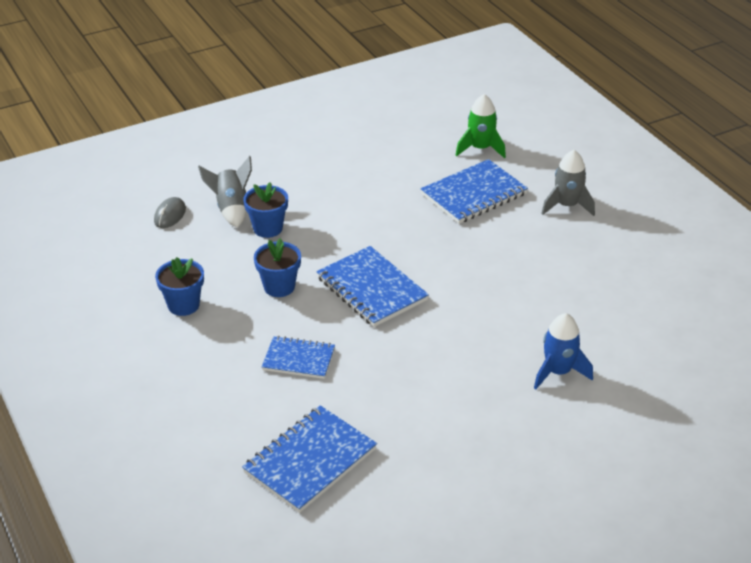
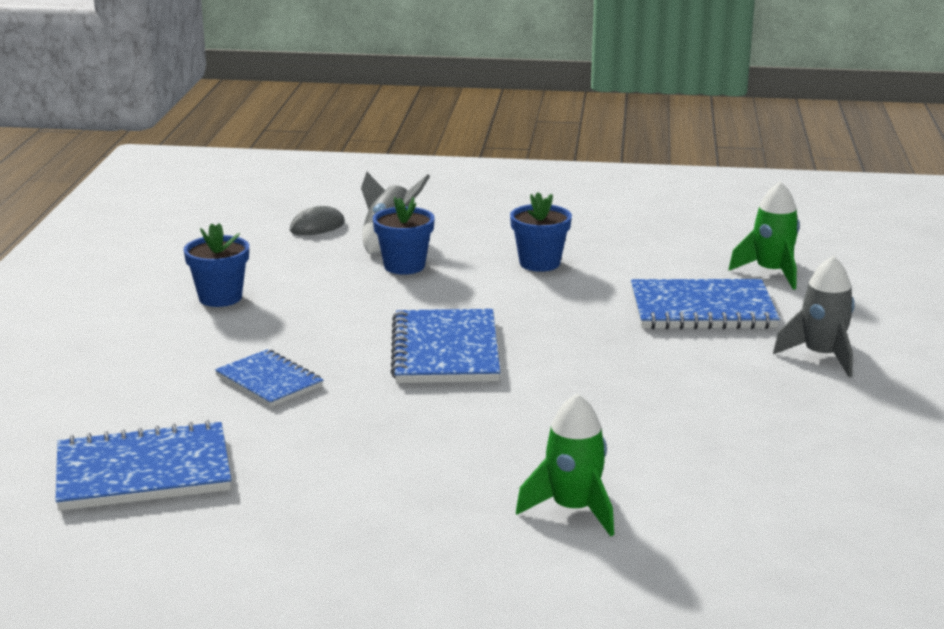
camera: 35 degrees right, 15 degrees down
blue flower pot [254,238,301,297] -> blue flower pot moved to [510,192,572,272]
blue rocket [534,313,593,390] -> green rocket [516,393,614,536]

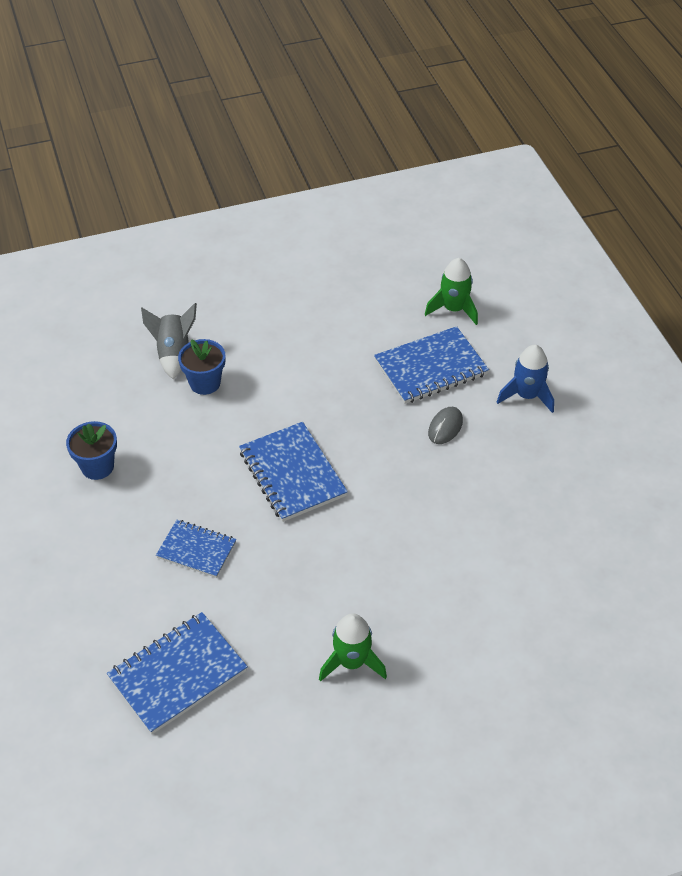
camera: 25 degrees left, 25 degrees up
grey mouse [290,206,345,235] -> grey mouse moved to [428,407,463,444]
blue flower pot [510,192,572,272] -> none
green rocket [516,393,614,536] -> green rocket moved to [319,613,387,682]
grey rocket [773,256,855,377] -> blue rocket [497,345,554,413]

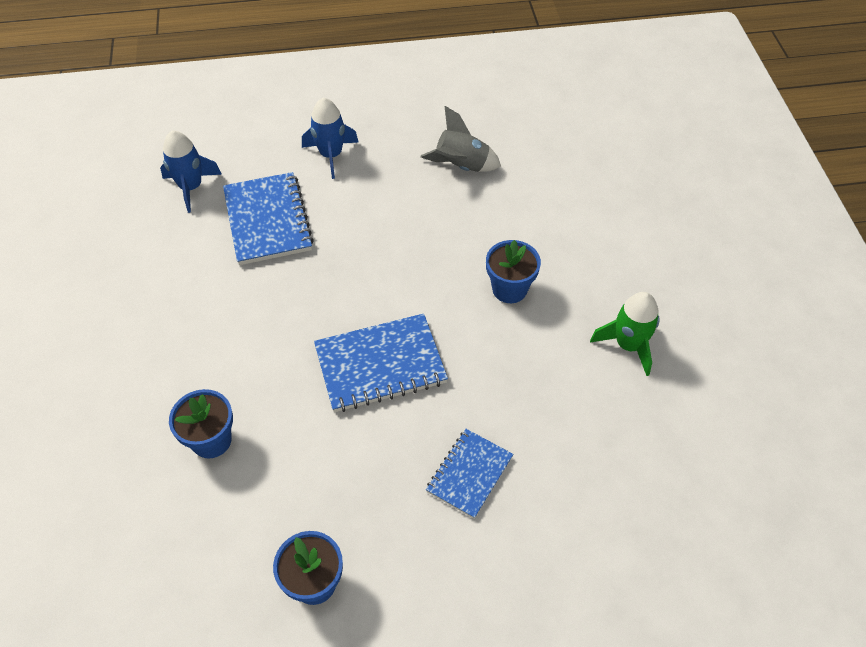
camera: 80 degrees left, 5 degrees up
blue notebook [107,612,248,734] -> none
grey rocket [141,303,197,379] -> grey rocket moved to [421,106,501,172]
green rocket [425,258,478,325] -> blue rocket [160,130,222,213]
grey mouse [428,407,463,444] -> none
none -> blue flower pot [486,240,541,303]

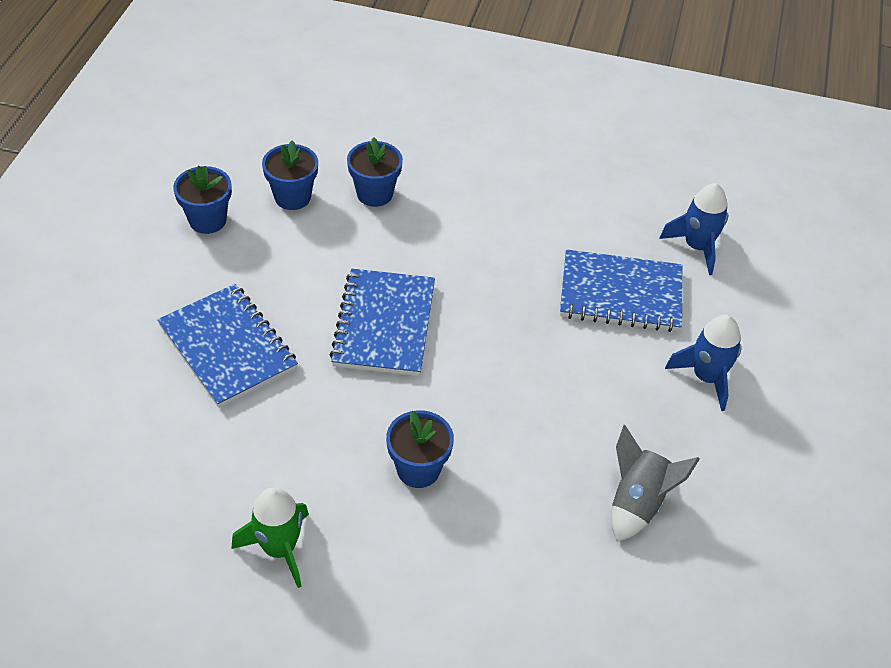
camera: 110 degrees right, 5 degrees down
blue notebook [426,429,513,519] -> blue notebook [157,284,298,408], size x1.60
none -> blue flower pot [262,140,318,210]

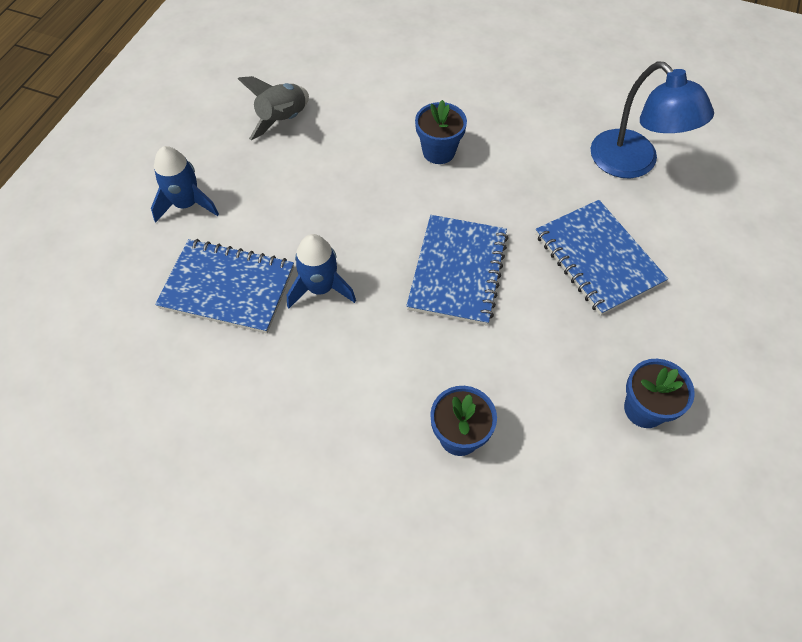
camera: 170 degrees left, 10 degrees up
green rocket [231,487,309,588] -> none
blue flower pot [262,140,318,210] -> none
blue rocket [659,183,728,275] -> blue rocket moved to [287,234,356,308]
none -> blue lamp [591,62,714,179]

